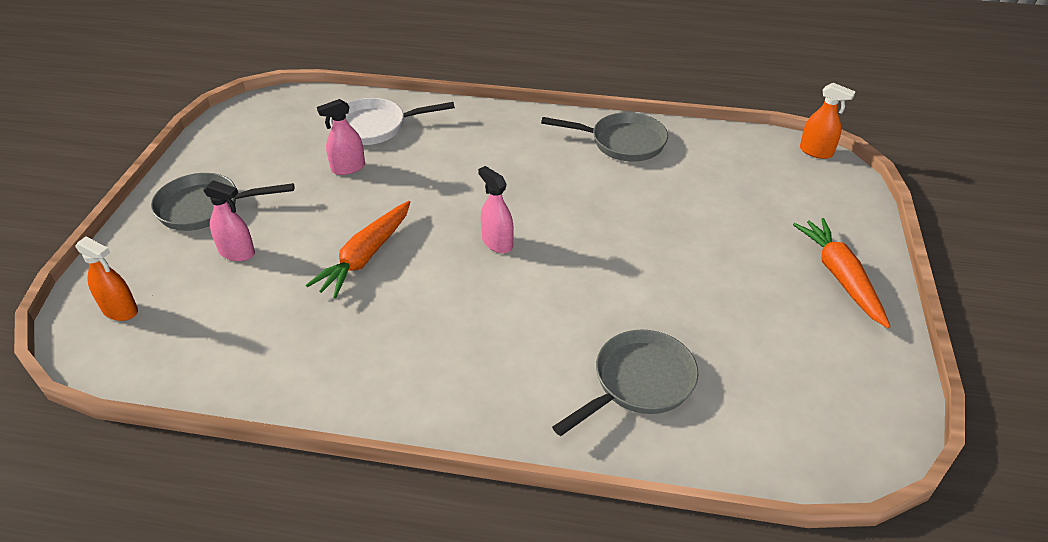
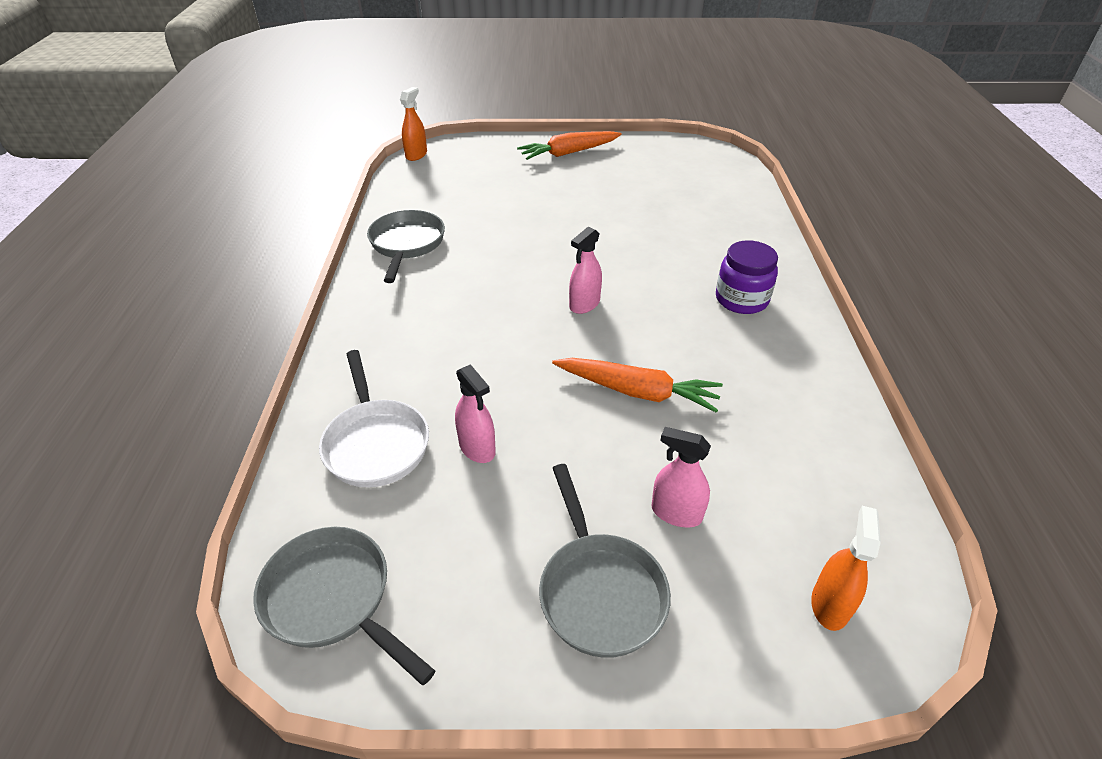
camera: 100 degrees left, 0 degrees up
pink spray bottle [203,180,255,261] -> pink spray bottle turned 75 degrees counterclockwise [651,427,711,527]
grey pan [552,330,699,436] -> grey pan moved to [253,527,435,685]
none -> purple jar [716,240,778,314]

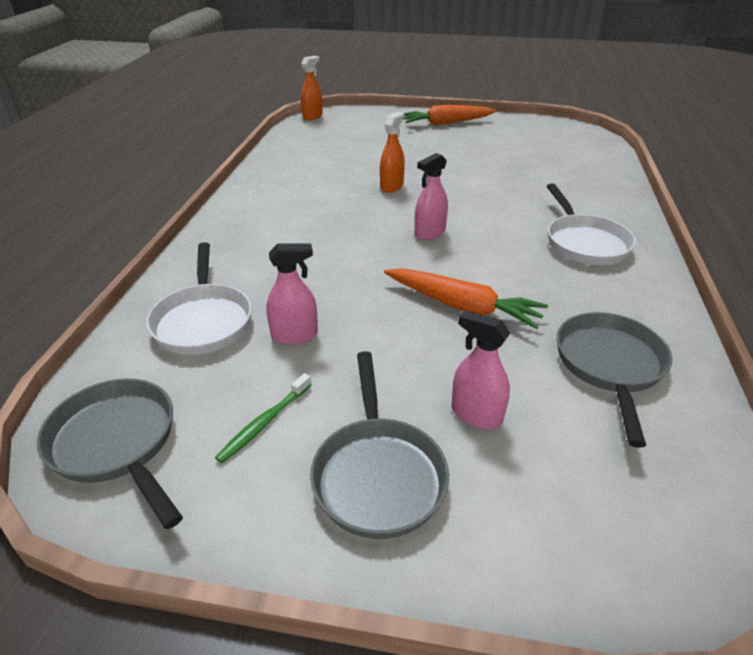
camera: 10 degrees right, 5 degrees down
grey pan [367,210,445,283] -> grey pan moved to [557,312,673,448]
pink spray bottle [455,364,496,463] -> pink spray bottle turned 75 degrees counterclockwise [266,243,318,345]
purple jar [716,240,778,314] -> white pan [547,184,636,265]
orange spray bottle [811,506,881,631] -> orange spray bottle moved to [380,112,405,193]
none -> green toothbrush [215,373,312,463]

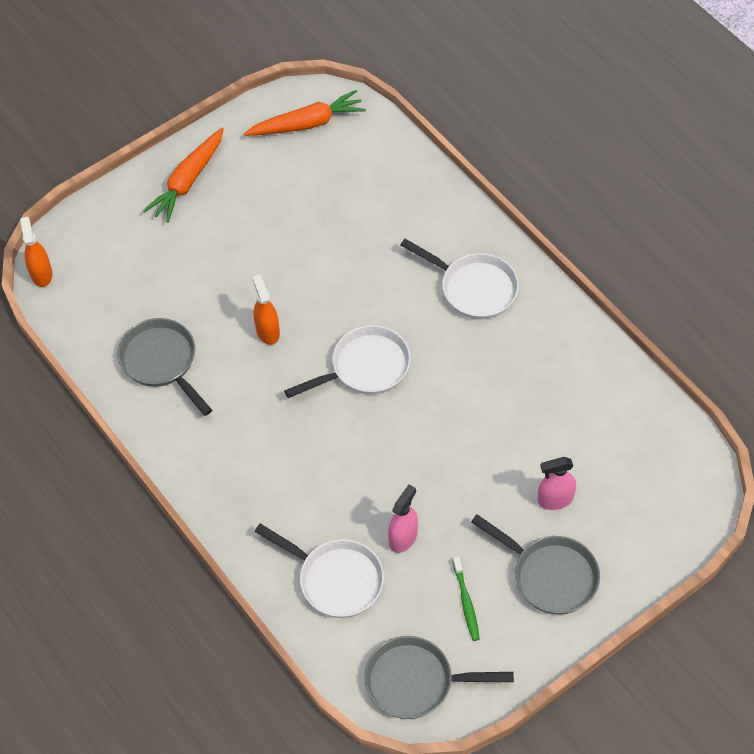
camera: 45 degrees left, 20 degrees up
orange carrot [384,268,548,329] -> orange carrot moved to [244,90,366,136]
pink spray bottle [415,153,448,240] -> white pan [284,325,411,398]
grey pan [557,312,673,448] -> grey pan moved to [118,318,212,416]

